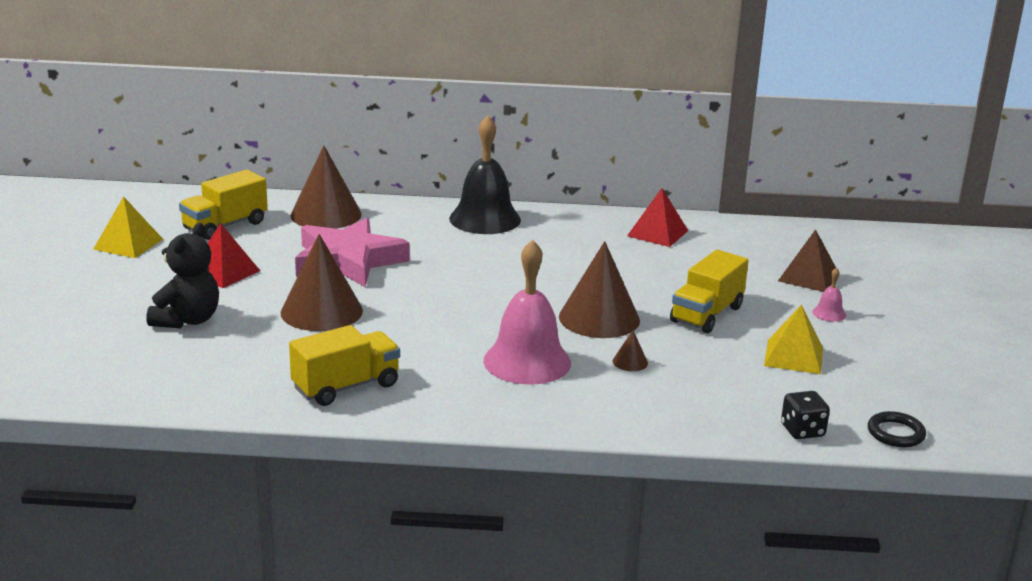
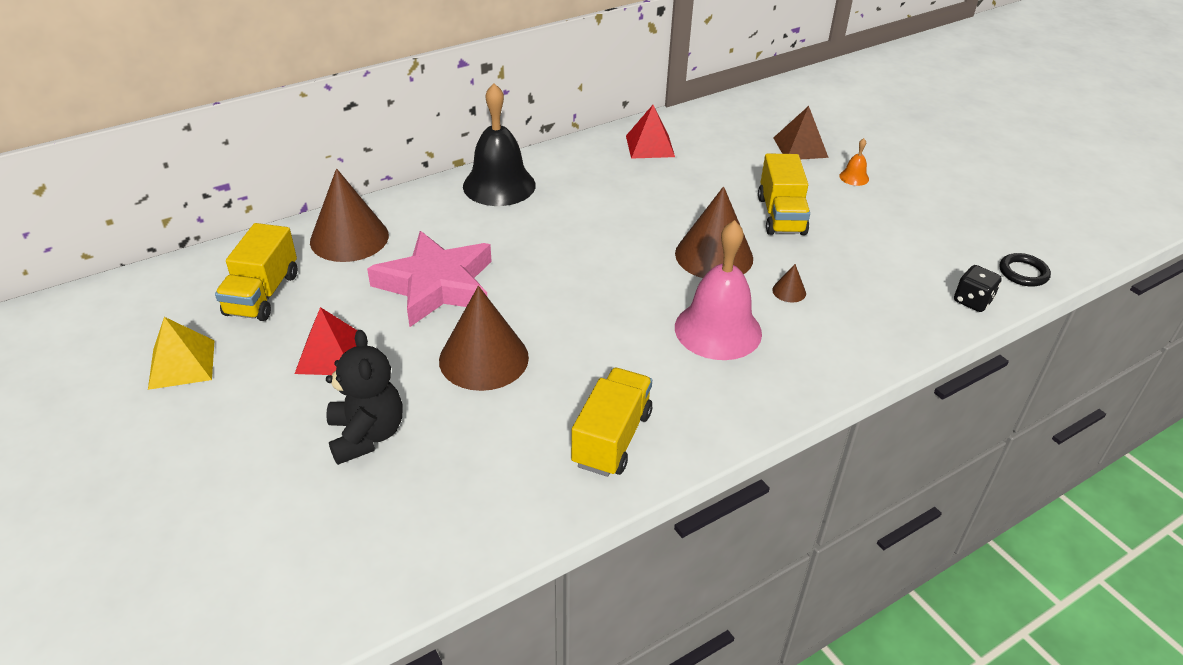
camera: 35 degrees left, 15 degrees up
yellow pyramid [764,305,823,374] -> none
pink bell [812,268,846,322] -> orange bell [839,138,869,186]

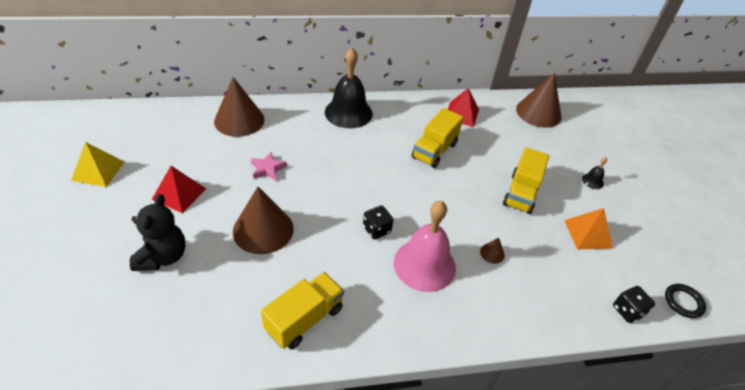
camera: 20 degrees right, 5 degrees up
yellow truck [215,223,297,321] -> yellow truck moved to [412,108,463,168]
pink star [367,231,492,327] -> pink star [251,152,287,180], size x0.44
brown cone [675,186,753,278] -> brown cone moved to [516,73,562,128]
brown pyramid [774,106,829,160] -> none
orange bell [839,138,869,186] -> black bell [582,157,607,189]
none -> black dice [363,205,393,240]
none -> orange pyramid [564,208,613,250]

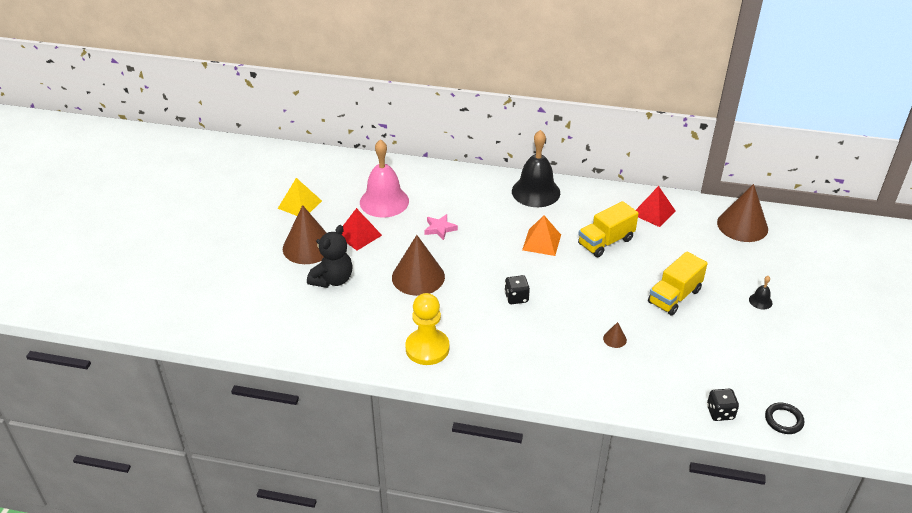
camera: 25 degrees right, 5 degrees down
brown cone [214,77,265,137] -> brown cone moved to [283,205,327,264]
yellow truck [261,272,344,349] -> yellow pawn [405,293,449,365]
pink bell [394,201,456,292] -> pink bell moved to [360,139,409,218]
orange pyramid [564,208,613,250] -> orange pyramid moved to [522,215,561,256]

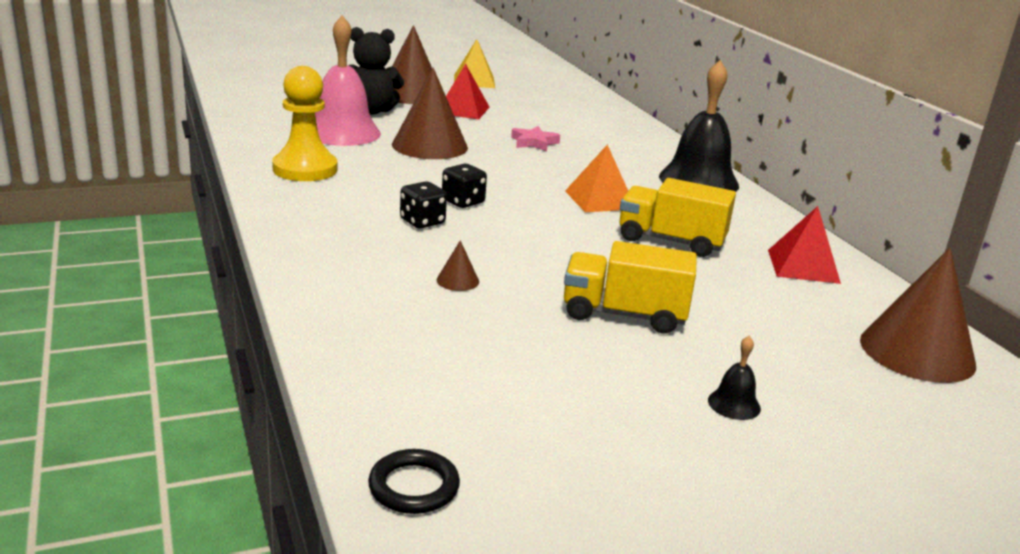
camera: 55 degrees right, 15 degrees down
pink bell [360,139,409,218] -> pink bell moved to [315,15,381,146]
black dice [707,389,739,421] -> black dice moved to [400,181,447,229]

